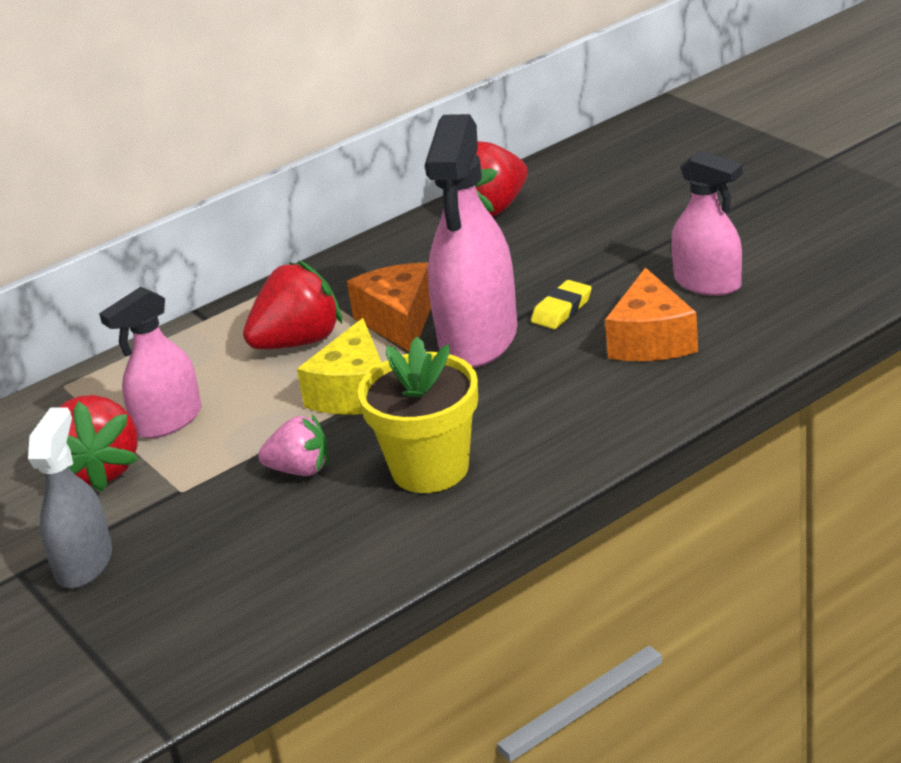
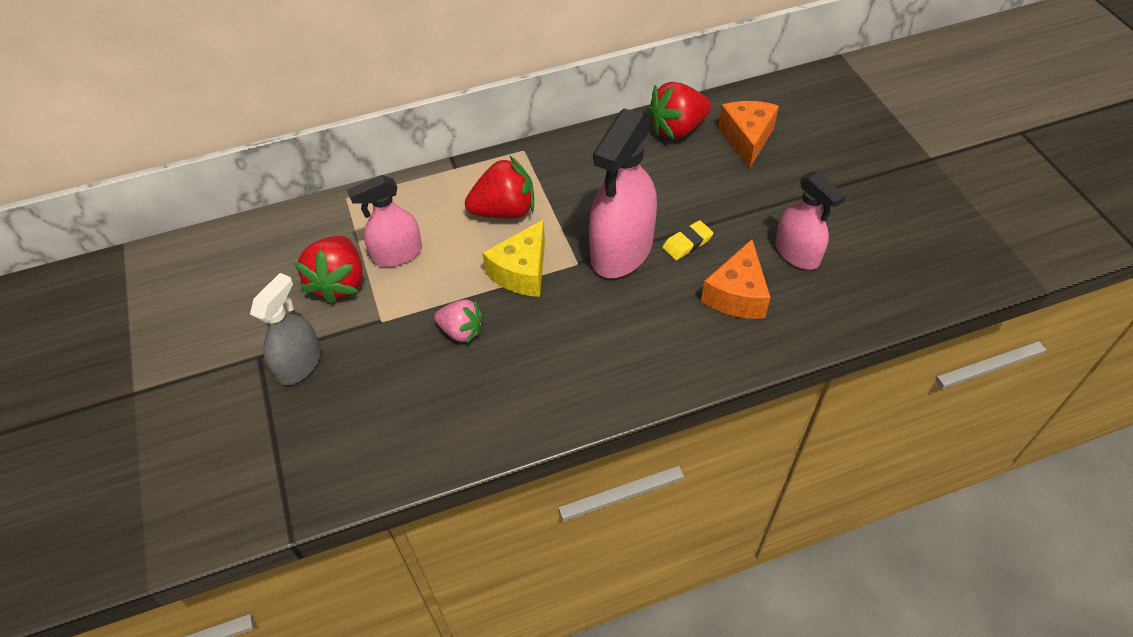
camera: 15 degrees right, 20 degrees up
orange cheese [347,263,431,351] -> orange cheese moved to [718,101,779,168]
yellow flower pot [358,337,478,493] -> none

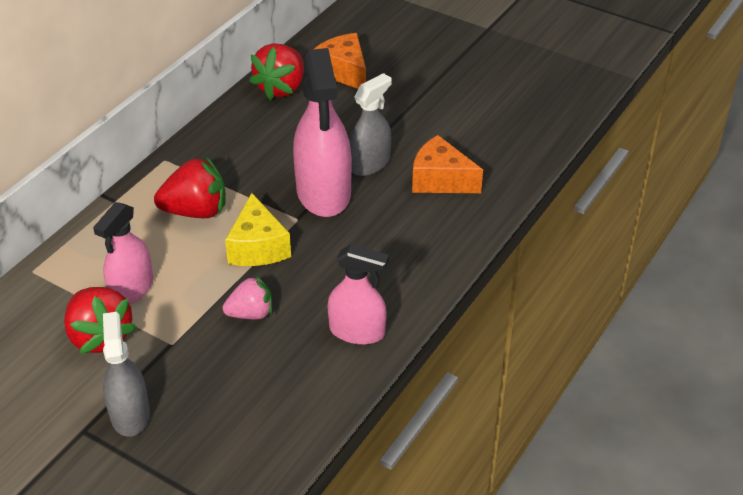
camera: 40 degrees left, 10 degrees down
red strawberry [465,156,534,219] -> red strawberry turned 45 degrees clockwise [154,156,226,218]
yellow eraser [662,220,713,260] -> grey spray bottle [349,73,391,176]
orange cheese [701,239,771,319] -> orange cheese turned 135 degrees clockwise [412,135,483,193]
pink spray bottle [775,171,846,270] -> pink spray bottle moved to [328,244,389,345]

